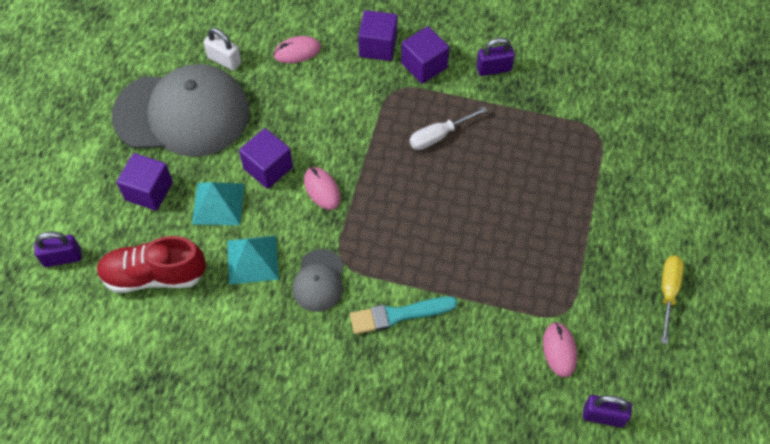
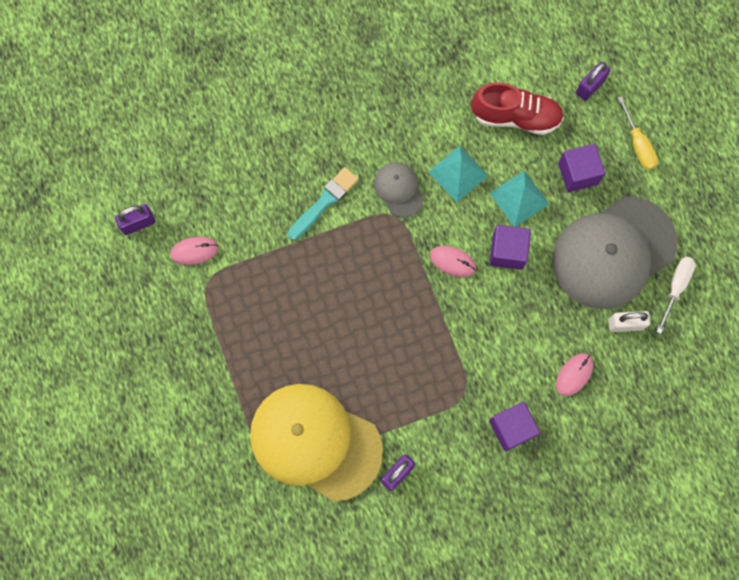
camera: 145 degrees right, 15 degrees up
red shoe [97,236,206,293] -> red shoe turned 45 degrees clockwise [472,83,564,135]
purple cube [401,26,450,84] -> none
white screwdriver [410,106,487,150] -> white screwdriver moved to [656,257,696,334]
pink mouse [543,322,577,377] -> pink mouse turned 60 degrees counterclockwise [170,237,219,265]
yellow screwdriver [661,256,684,344] -> yellow screwdriver moved to [617,96,658,170]
none -> yellow cap [250,384,383,502]

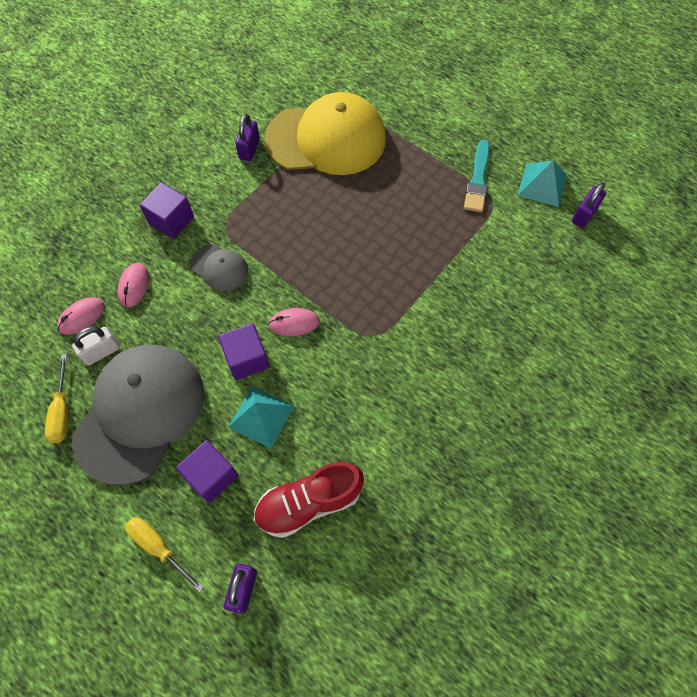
camera: 150 degrees right, 10 degrees down
pink mouse [170,237,219,265] -> pink mouse moved to [57,298,105,335]
turquoise brush [288,167,358,240] -> turquoise brush moved to [464,140,490,212]
grey cap [374,162,424,217] -> grey cap moved to [191,244,248,291]
turquoise pyramid [428,146,488,202] -> turquoise pyramid moved to [517,160,567,207]
white screwdriver [656,257,696,334] -> yellow screwdriver [45,354,68,443]

